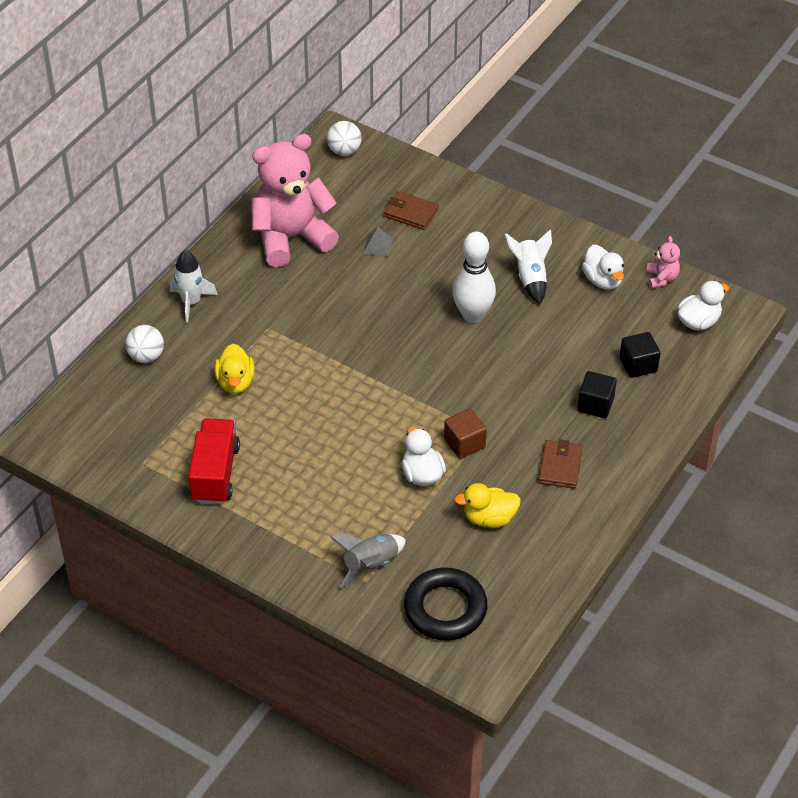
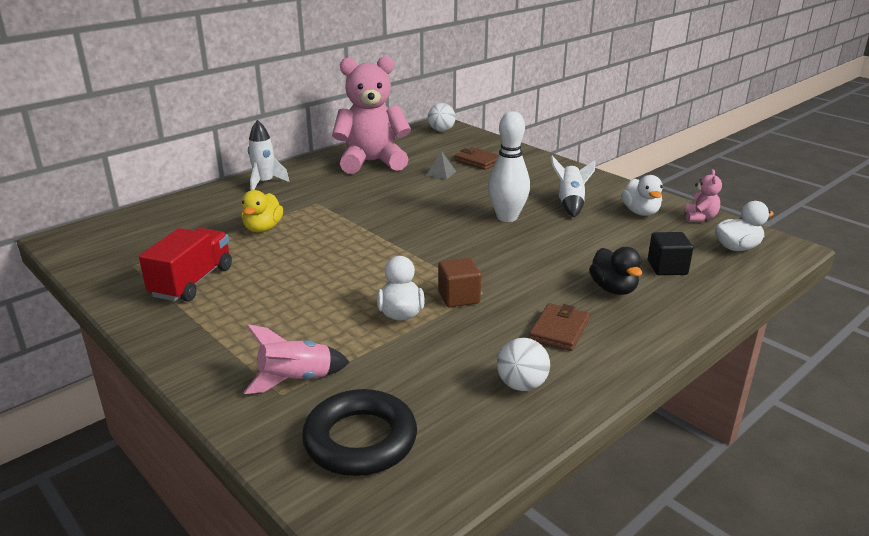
camera: 15 degrees right, 20 degrees down
white ball [125,325,164,363] -> white ball moved to [497,338,550,391]
grey rocket [330,533,406,589] -> pink rocket [243,324,349,394]
yellow duck [454,483,521,528] -> none
black cube [577,371,617,418] -> black duck [589,247,642,295]

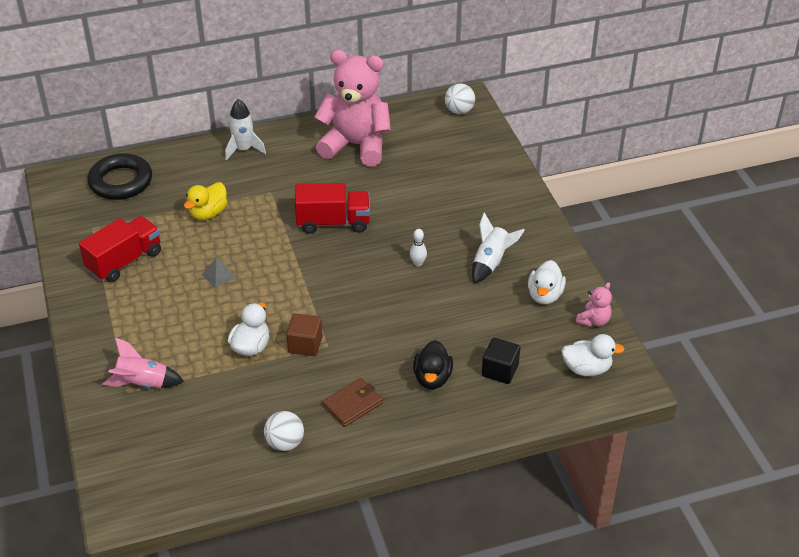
camera: 25 degrees right, 15 degrees up
black ring [302,389,417,476] -> black ring moved to [87,153,152,200]
grey pyramid [426,151,456,179] -> grey pyramid moved to [202,257,236,288]
brown wallet [455,147,498,170] -> none
white bowling pin [488,111,530,222] -> white bowling pin [410,229,427,266], size x0.44
none -> red truck [295,183,370,234]

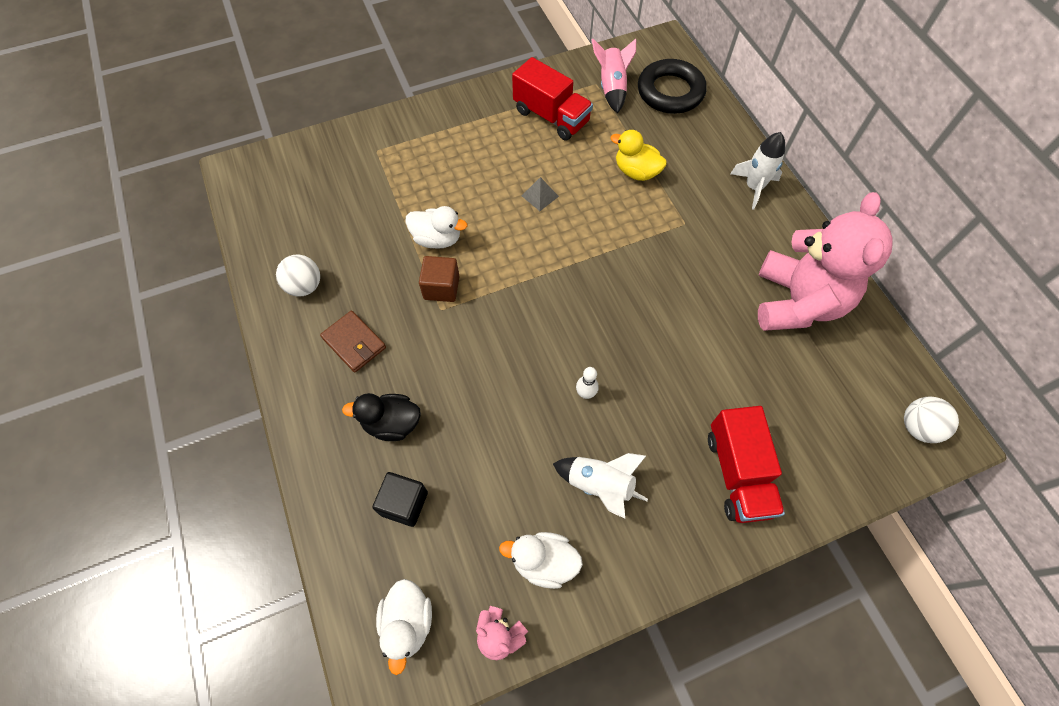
camera: 85 degrees right, 20 degrees up
pink rocket [102,338,184,388] -> pink rocket moved to [591,39,636,113]
red truck [295,183,370,234] -> red truck moved to [708,406,785,523]

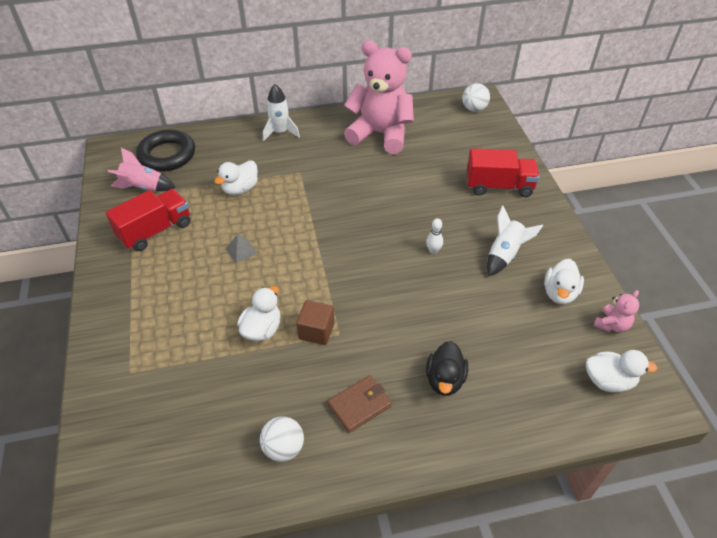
camera: 80 degrees left, 15 degrees down
black cube [372,472,428,527] -> none
yellow duck [610,130,667,181] -> white duck [214,160,258,195]

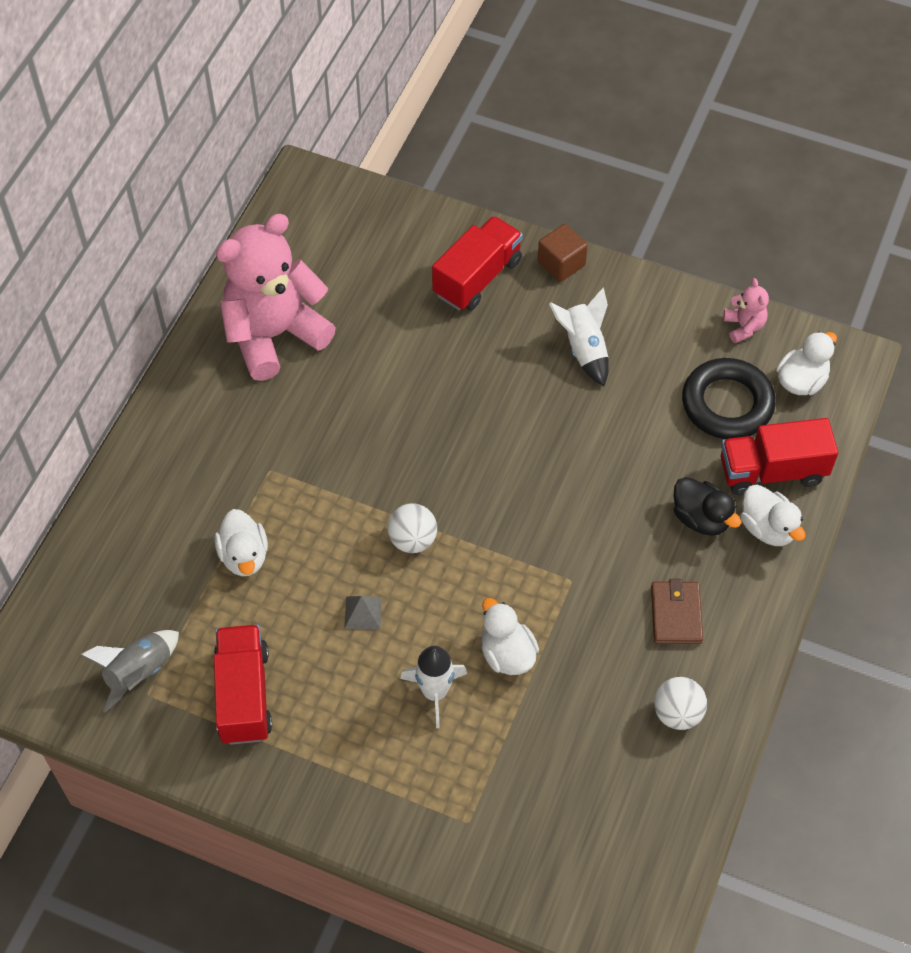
camera: 55 degrees left, 10 degrees up
pink rocket [108,148,176,191] -> grey rocket [80,630,179,713]
black ring [136,130,195,172] -> black ring moved to [682,358,776,439]
white rocket [263,84,300,141] -> white rocket moved to [400,646,467,728]
brown cube [296,300,335,345] -> brown cube moved to [538,224,588,282]
white bowling pin [426,218,443,254] -> none
white ball [462,83,490,112] -> white ball moved to [388,503,437,553]
white duck [544,259,584,304] -> white duck moved to [740,484,806,546]
none -> red truck [721,418,838,495]

